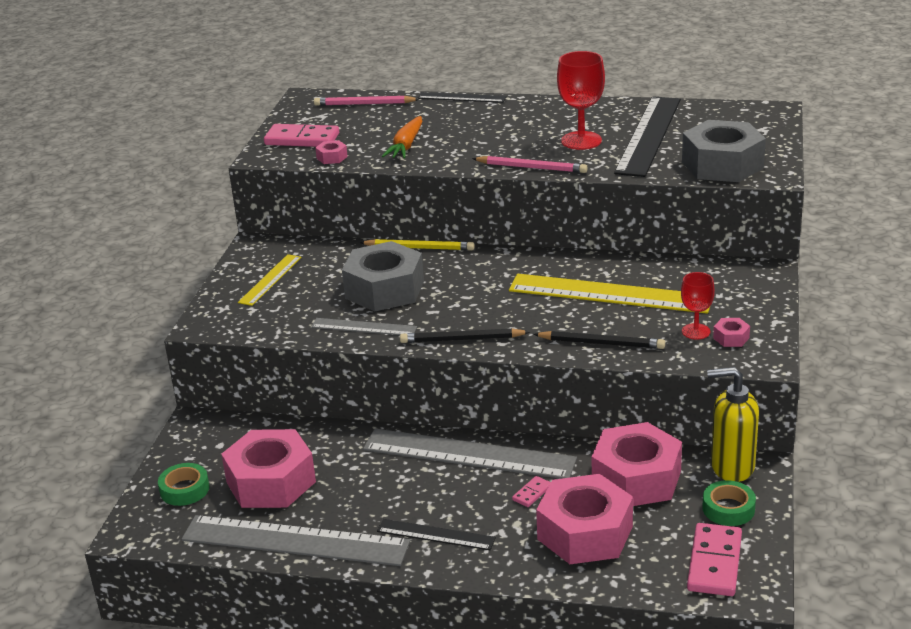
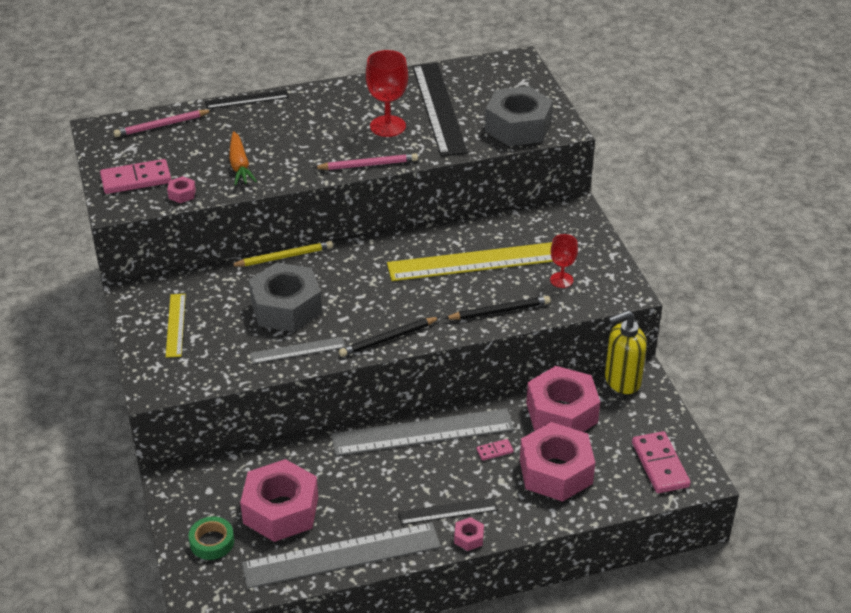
camera: 30 degrees left, 10 degrees up
pink domino [512,476,551,507] -> pink domino turned 60 degrees clockwise [476,439,514,461]
green tape [702,480,756,526] -> none
pink nut [713,318,750,347] -> pink nut moved to [454,517,484,551]

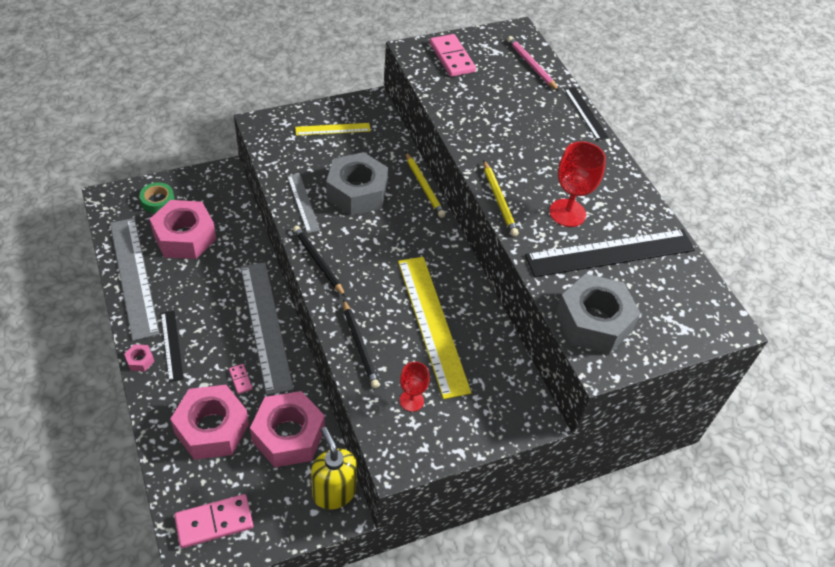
camera: 80 degrees right, 10 degrees up
pink nut [167,176,196,203] -> none
orange carrot [229,131,257,185] -> none
pink pencil [313,153,418,170] -> yellow pencil [483,160,519,236]

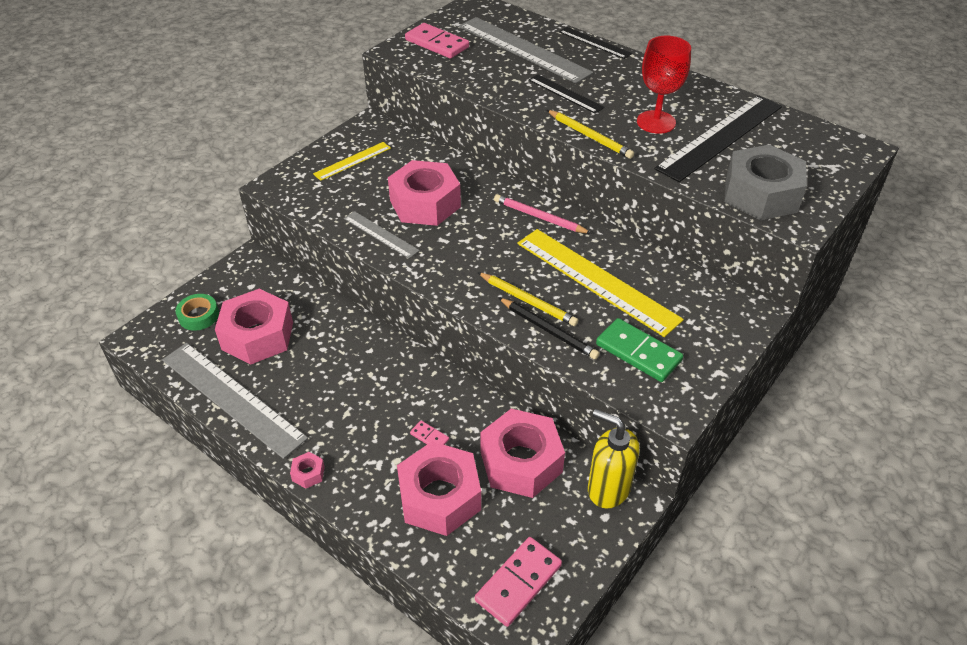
camera: 25 degrees left, 5 degrees down
black ruler [161,311,184,382] -> black ruler moved to [529,74,604,114]
grey ruler [241,262,294,395] -> grey ruler moved to [459,17,593,84]
black pencil [293,226,345,296] -> none
grey nut [326,152,388,216] -> pink nut [388,160,461,226]
red goblet [400,362,429,412] -> green domino [596,318,683,382]
yellow pencil [405,152,445,218] -> yellow pencil moved to [477,272,579,326]
pink pencil [507,36,559,91] -> pink pencil moved to [494,194,592,234]

